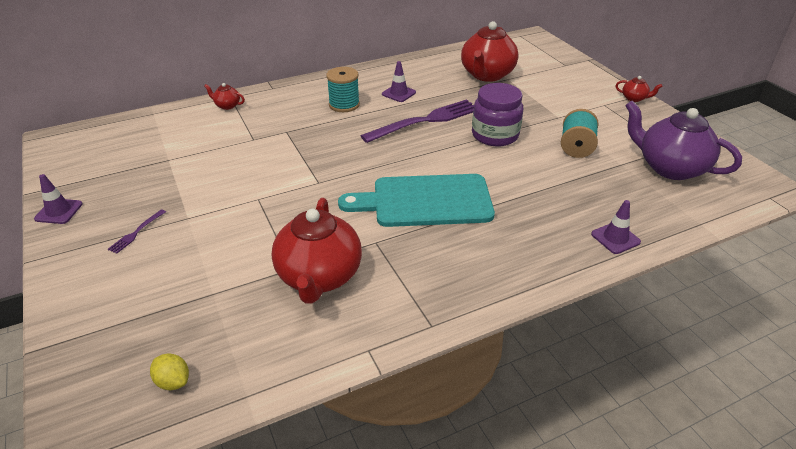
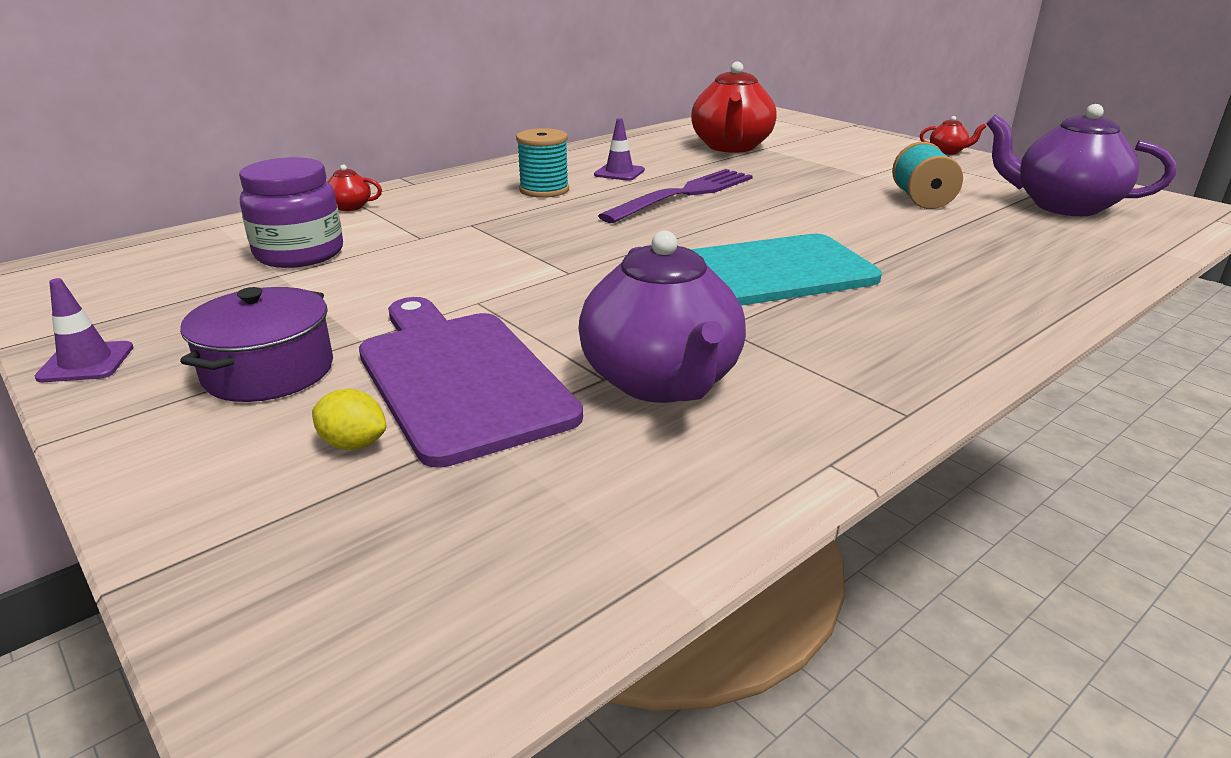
camera: 15 degrees left, 10 degrees down
purple fork [108,209,166,254] -> purple pot [180,287,333,402]
yellow lemon [150,353,189,390] -> yellow lemon moved to [312,389,386,450]
red teapot [272,198,362,304] -> purple teapot [578,230,746,403]
purple jar [472,83,523,146] -> purple jar moved to [239,157,343,268]
purple traffic cone [591,200,641,254] -> none
none -> purple cutting board [359,297,583,468]

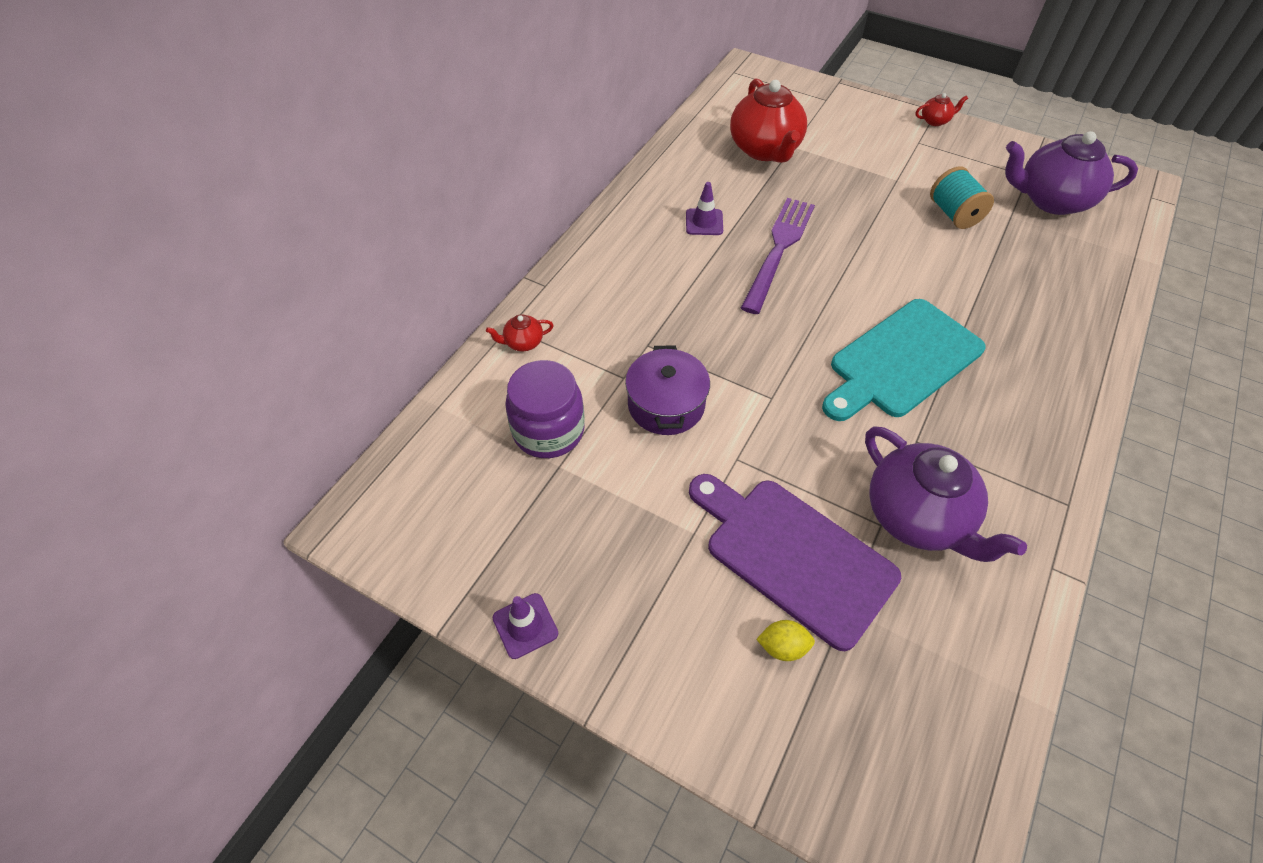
camera: 20 degrees left, 25 degrees up
purple pot [180,287,333,402] -> purple pot moved to [625,345,710,435]
turquoise spool [516,128,569,198] -> none

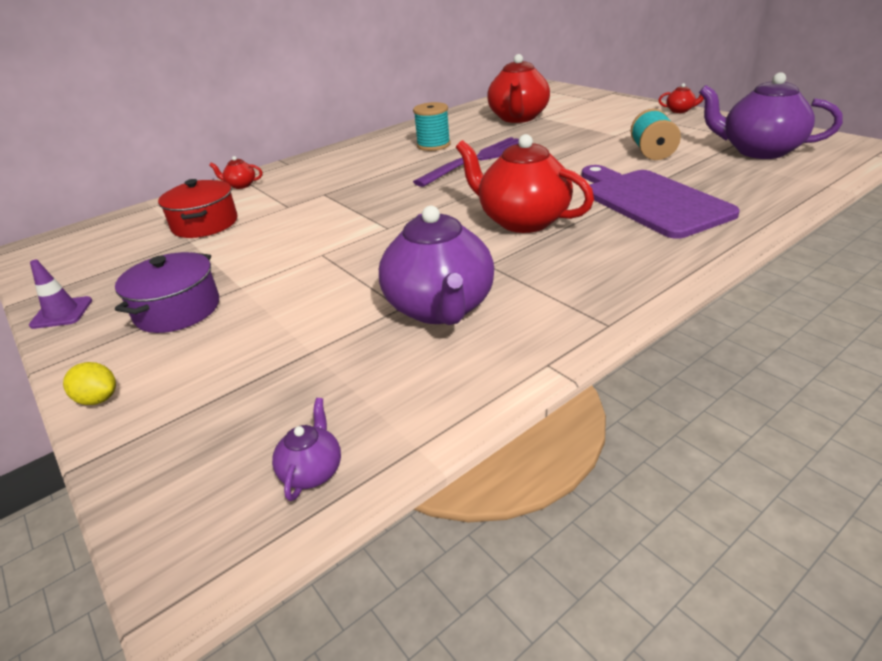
camera: 25 degrees right, 20 degrees down
purple jar [505,360,585,458] -> red pot [158,179,237,238]
purple pot [625,345,710,435] -> purple pot moved to [115,252,219,333]
purple traffic cone [686,182,723,235] -> turquoise spool [413,102,451,151]
purple cutting board [689,474,901,651] -> purple cutting board moved to [582,165,740,239]
yellow lemon [756,620,815,661] -> yellow lemon moved to [63,362,116,405]
turquoise cutting board [822,299,986,421] -> red teapot [456,134,594,233]
none -> purple teapot [272,398,341,501]

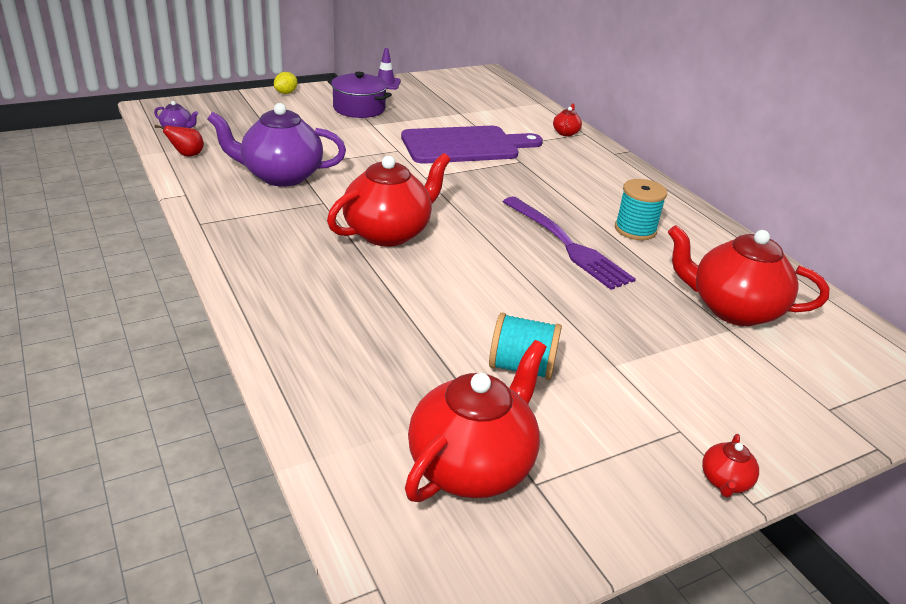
camera: 95 degrees right, 0 degrees up
red pot [158,179,237,238] -> none
purple cutting board [582,165,740,239] -> purple cutting board moved to [401,126,543,164]
purple teapot [699,72,843,159] -> red teapot [405,340,547,502]
none -> red pear [155,125,204,156]

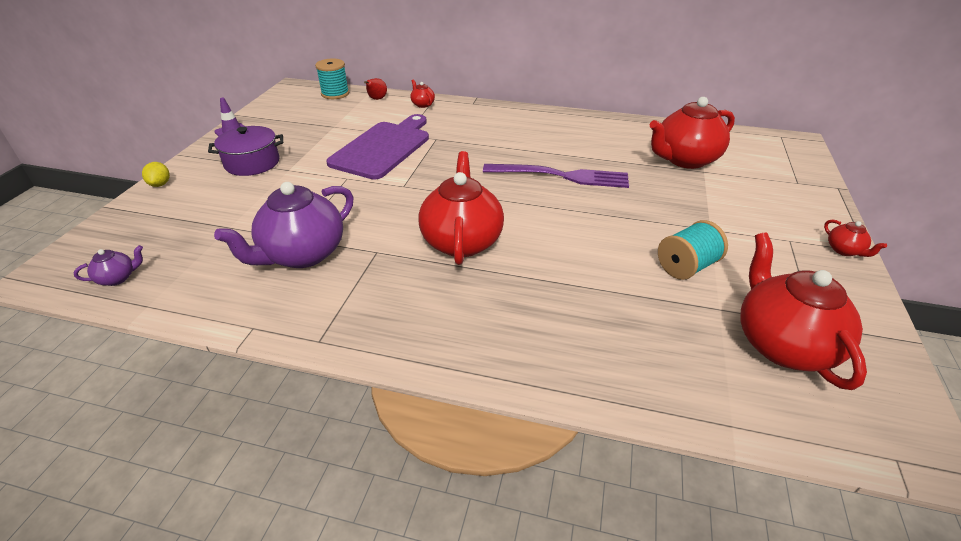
camera: 45 degrees left, 5 degrees up
red pear [155,125,204,156] -> red pear moved to [364,78,387,100]
turquoise spool [615,179,667,240] -> turquoise spool moved to [315,58,349,99]

